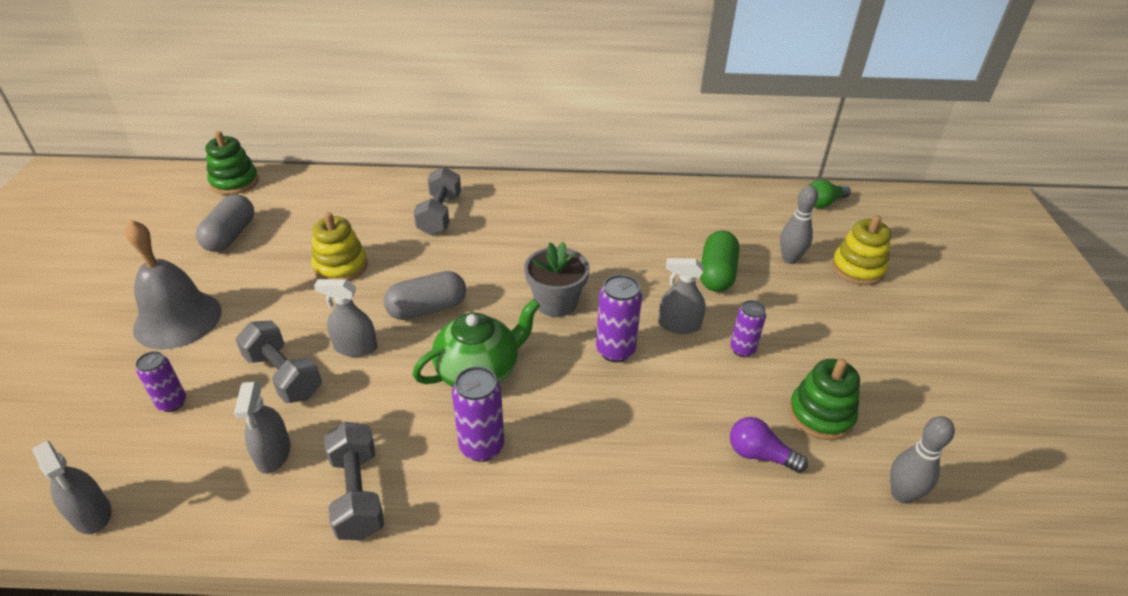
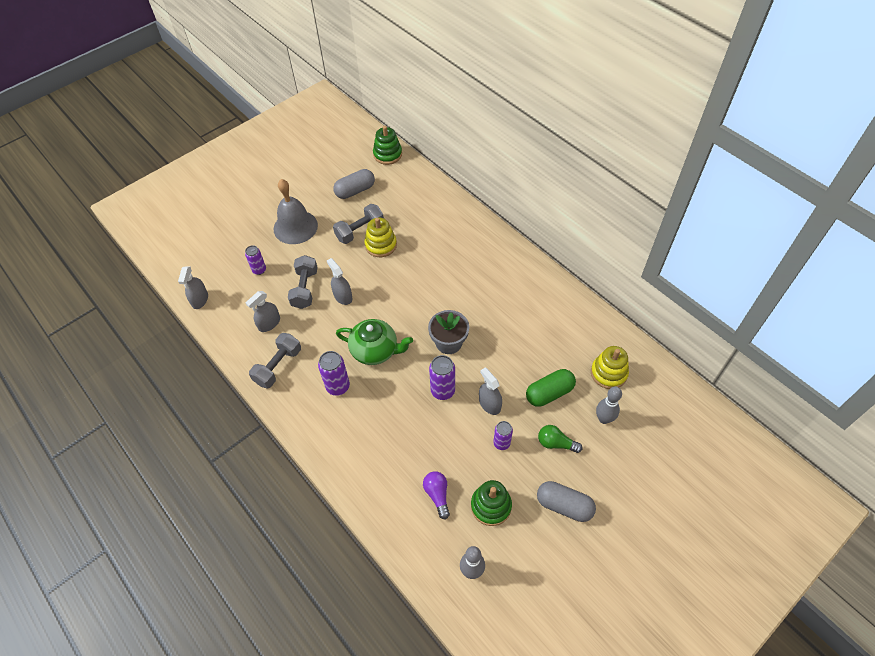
camera: 50 degrees right, 15 degrees up
grey capsule [384,271,466,320] -> grey capsule moved to [537,481,596,522]
grey dumbbell [414,167,461,235] -> grey dumbbell moved to [333,204,384,244]
green light bulb [810,179,851,208] -> green light bulb moved to [538,425,583,453]
yellow stacking toy [832,215,891,285] -> yellow stacking toy moved to [591,346,629,389]

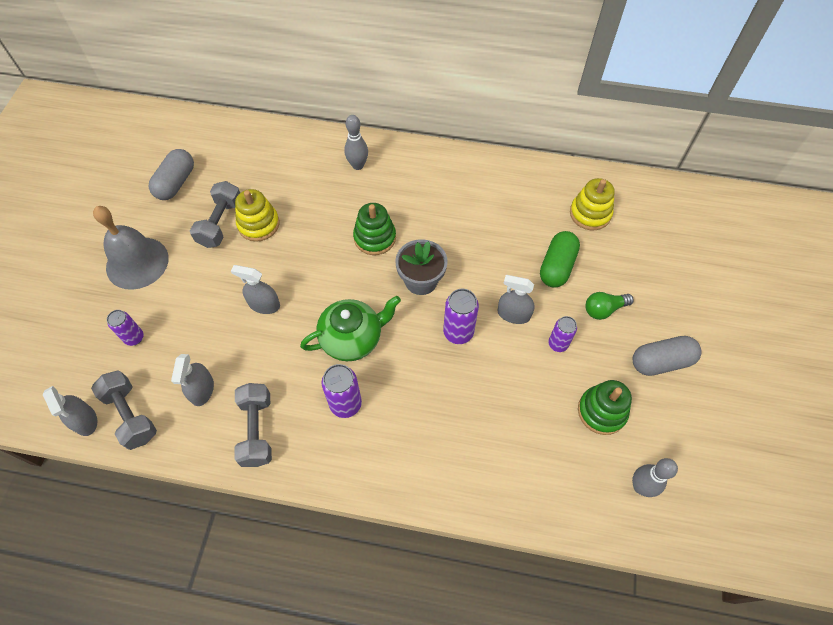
camera: 40 degrees left, 5 degrees up
grey dumbbell [288,255,318,309] -> grey dumbbell moved to [91,370,157,450]
green stacking toy [373,126,402,165] -> green stacking toy moved to [353,203,396,255]
purple light bulb [423,471,450,520] -> none
grey bowling pin [596,386,622,424] -> grey bowling pin moved to [344,115,368,170]

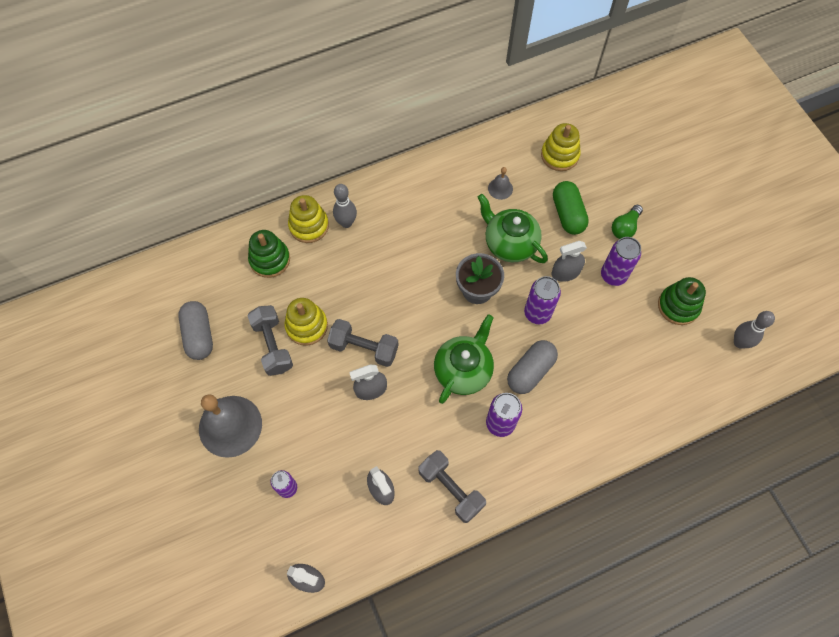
camera: 35 degrees left, 5 degrees up
grey dumbbell [91,370,157,450] -> grey dumbbell moved to [327,319,399,367]
green stacking toy [353,203,396,255] -> green stacking toy moved to [248,230,290,278]
purple can [548,316,577,352] -> purple can [601,237,641,286], size x1.50
grey capsule [633,336,702,376] -> grey capsule moved to [507,340,558,394]
none -> yellow stacking toy [288,195,329,243]
none -> green teapot [477,194,548,263]
none -> grey bell [488,167,513,200]

